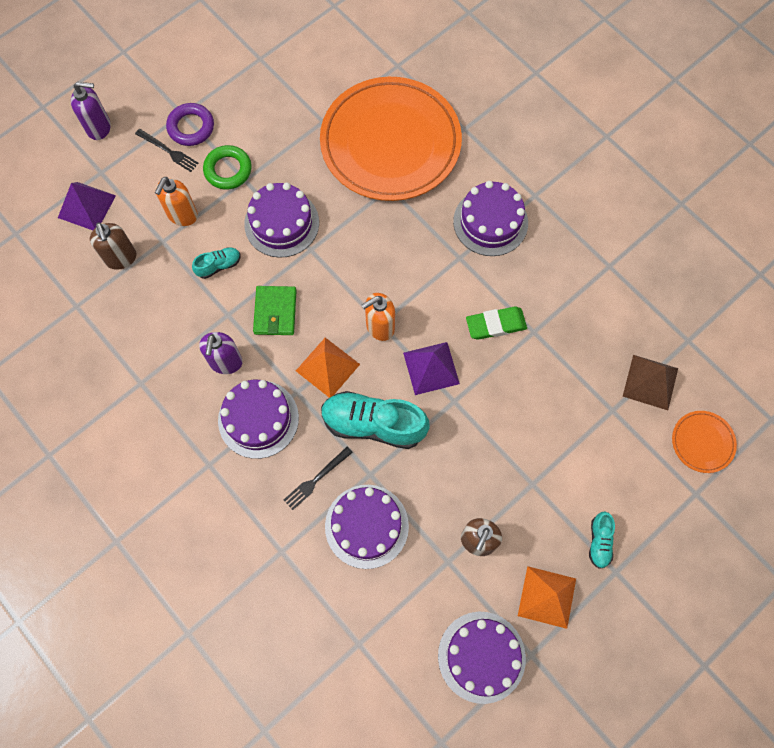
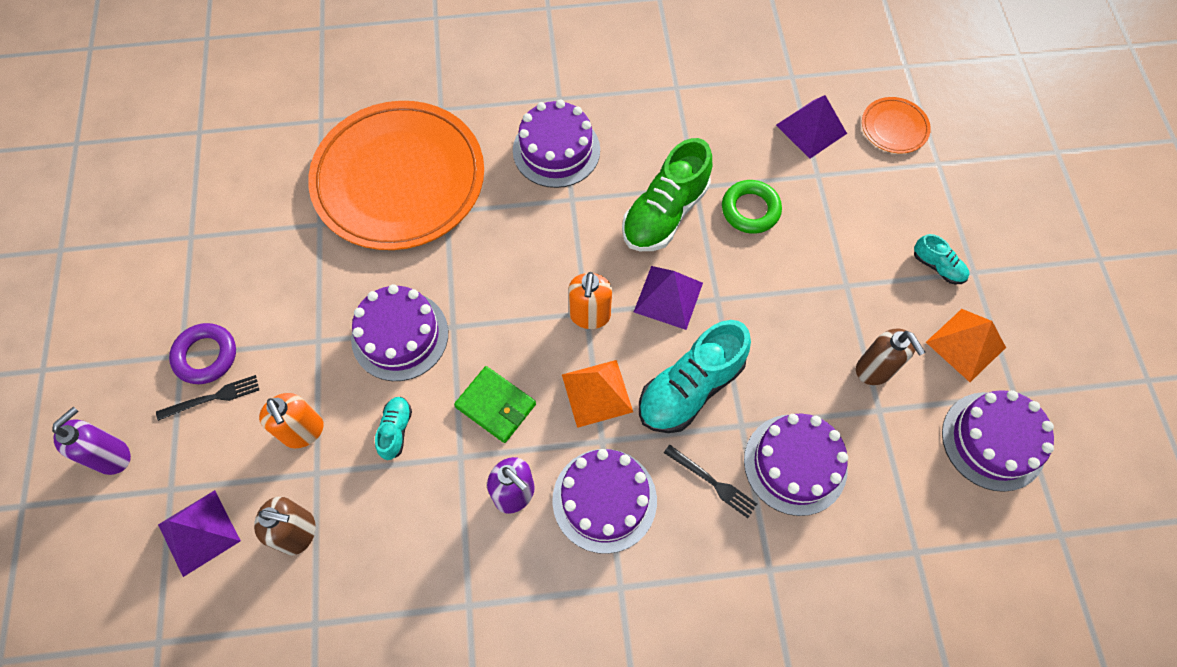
camera: 55 degrees left, 5 degrees down
green ring [203,145,252,190] -> green ring moved to [722,180,782,234]
black fork [284,447,353,510] -> black fork turned 45 degrees counterclockwise [664,445,757,518]
green eraser [466,307,527,340] -> green shoe [622,138,712,251]
brown pyramid [623,355,678,410] -> purple pyramid [776,95,847,159]

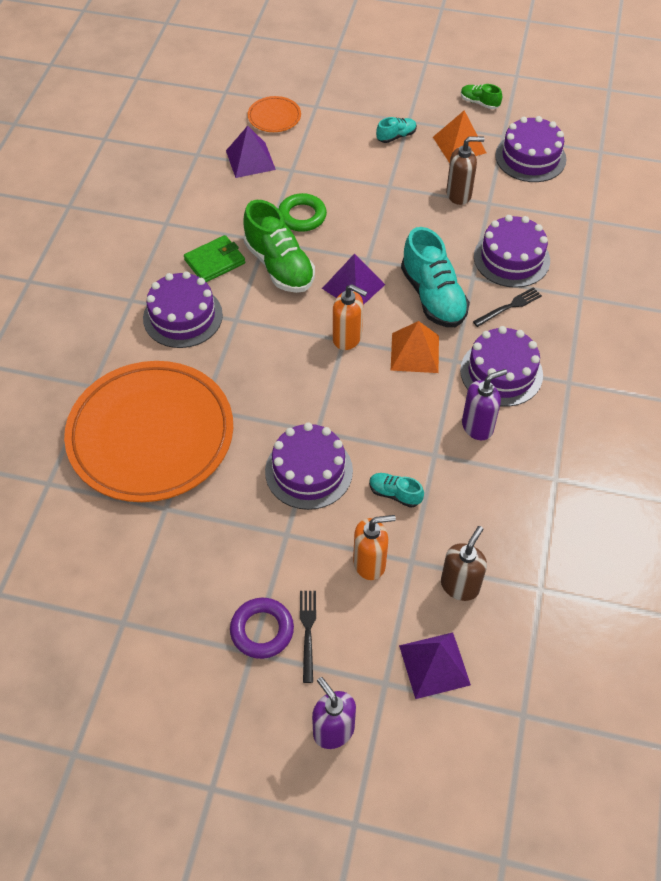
camera: 70 degrees left, 10 degrees down
green wallet [454,366,536,443] -> green wallet moved to [184,235,245,282]
none -> green shoe [461,84,502,109]

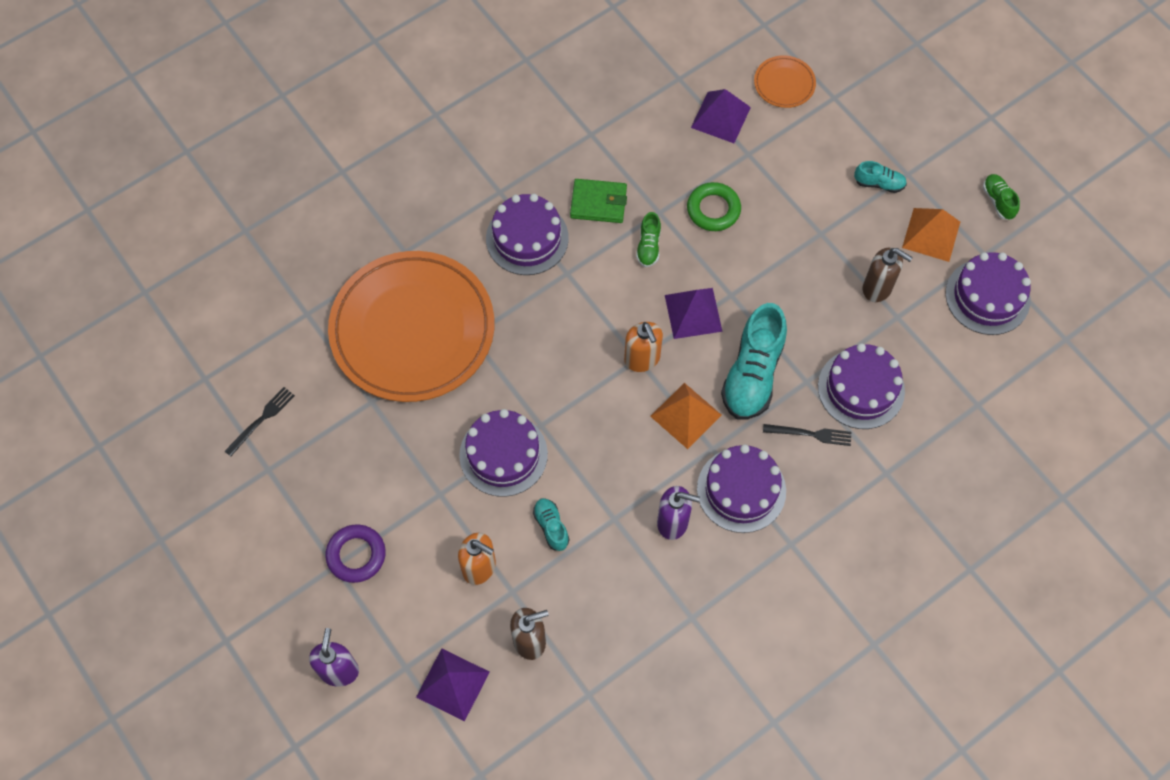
camera: 40 degrees right, 10 degrees up
green shoe [243,200,315,293] -> green shoe [636,212,661,267], size x0.48
black fork [300,591,316,683] -> black fork moved to [225,387,295,457]

